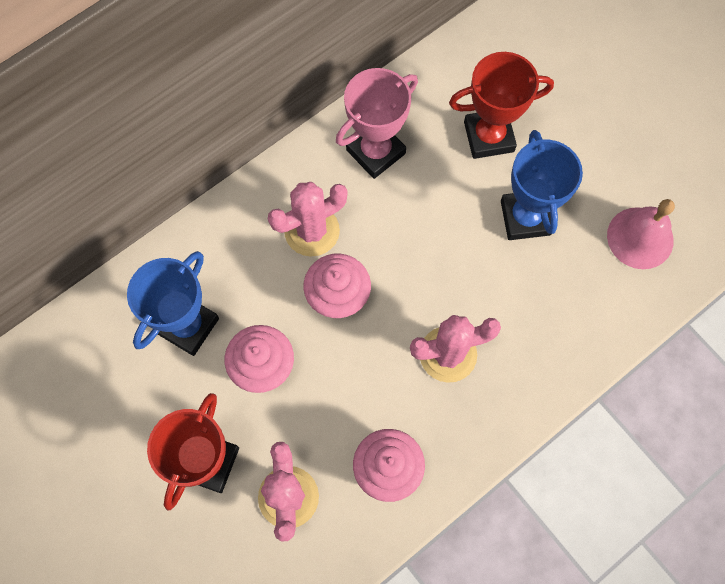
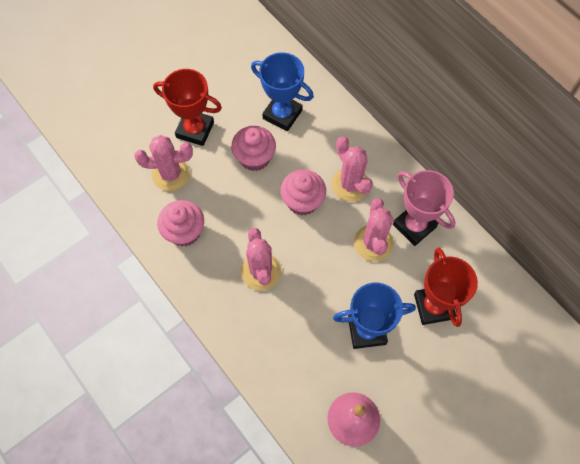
camera: 90 degrees right, 5 degrees down
none -> pink cactus [354,198,394,261]

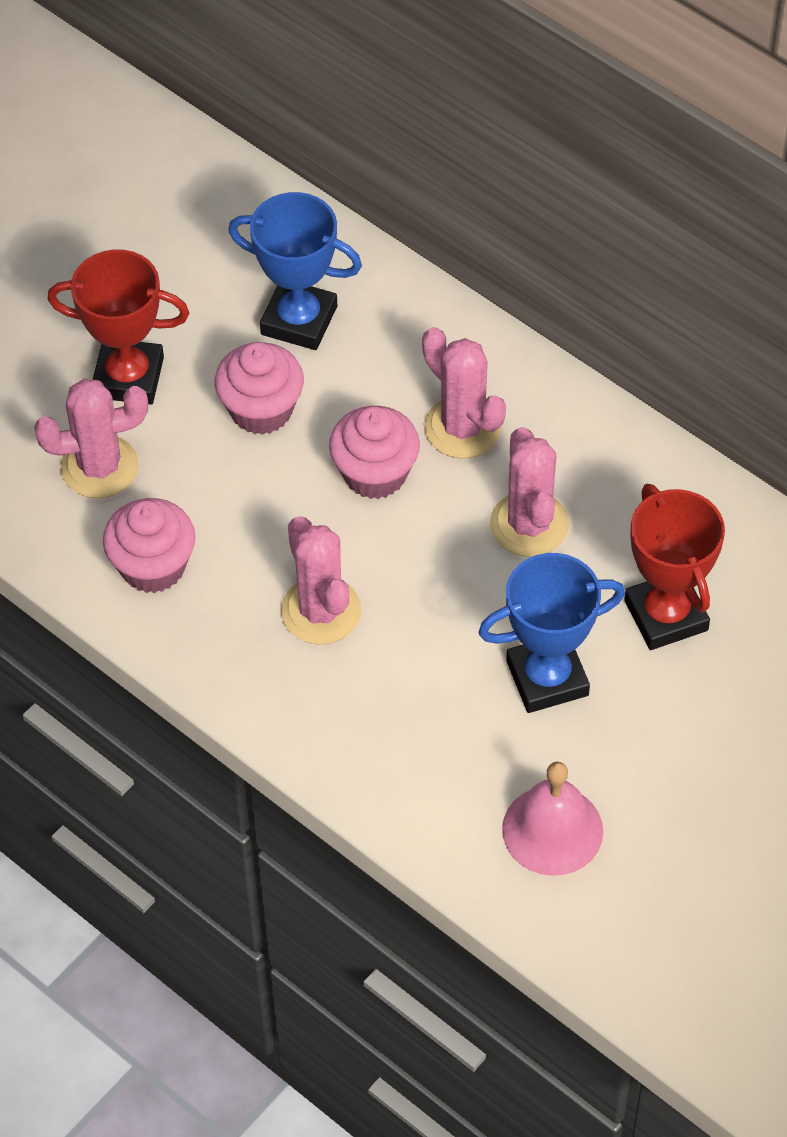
camera: 10 degrees left, 10 degrees down
pink trophy [393,170,456,246] -> none

